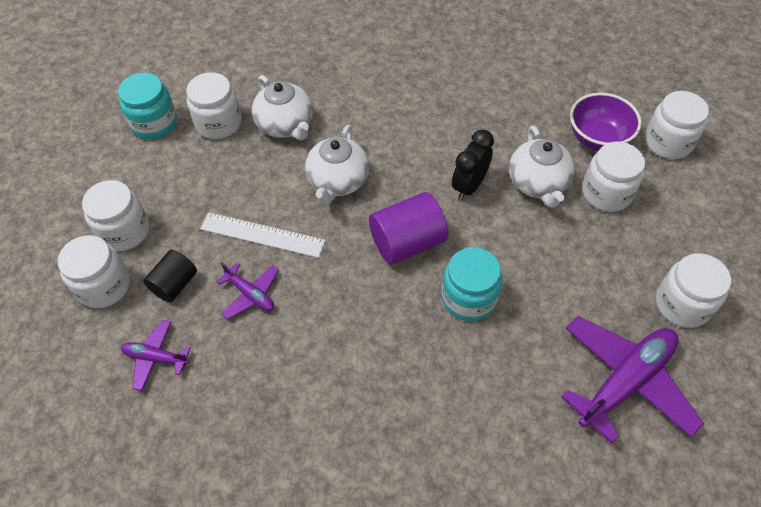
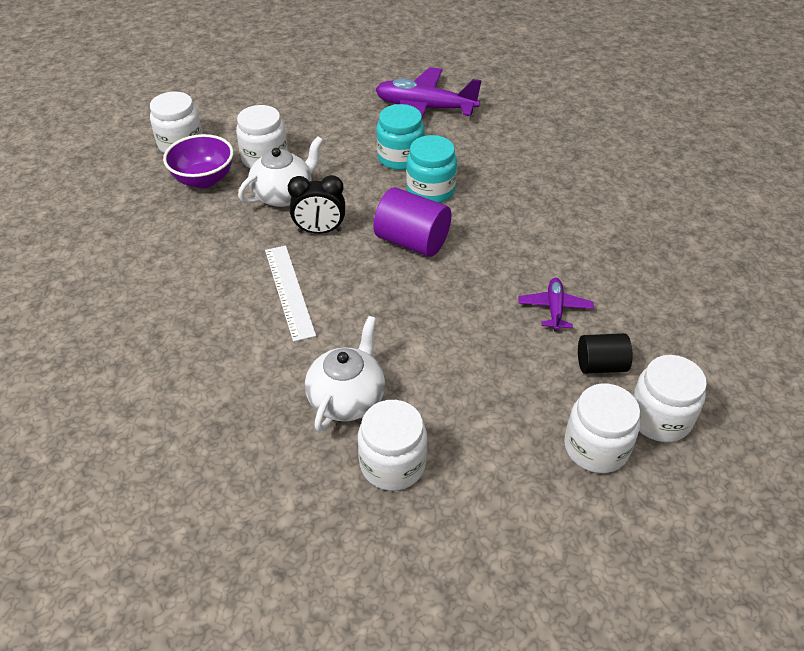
camera: 125 degrees left, 10 degrees down
turquoise jar [118,73,177,139] -> turquoise jar moved to [376,104,425,170]
purple plane [121,320,191,391] -> none
white ruler [200,212,326,258] -> white ruler moved to [265,245,316,342]
white teapot [305,125,369,205] -> none
white jar [656,253,731,328] -> none

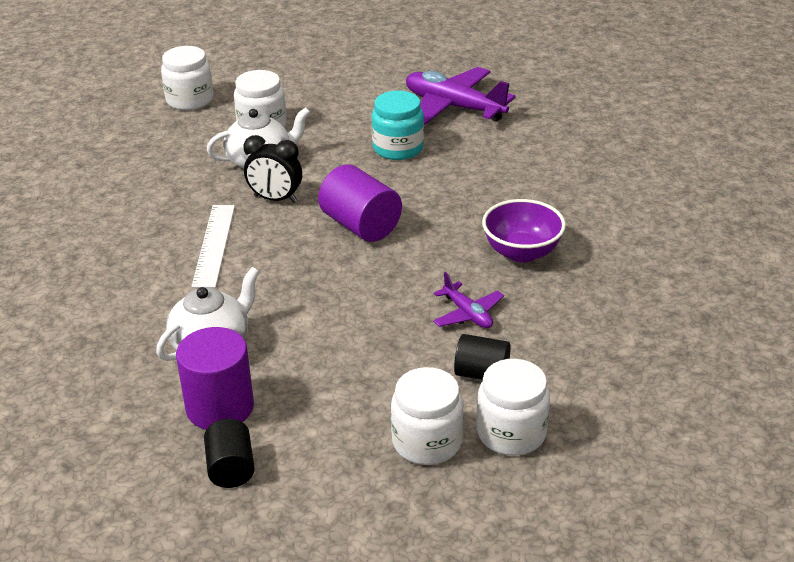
camera: 20 degrees right, 10 degrees down
purple bowl [163,134,234,188] -> purple bowl moved to [482,199,566,262]
white jar [358,400,427,491] -> purple cylinder [176,327,254,430]
turquoise jar [406,135,457,203] -> none
purple plane [519,278,594,331] -> purple plane turned 120 degrees clockwise [433,272,504,328]
none -> black cylinder [204,419,255,488]

